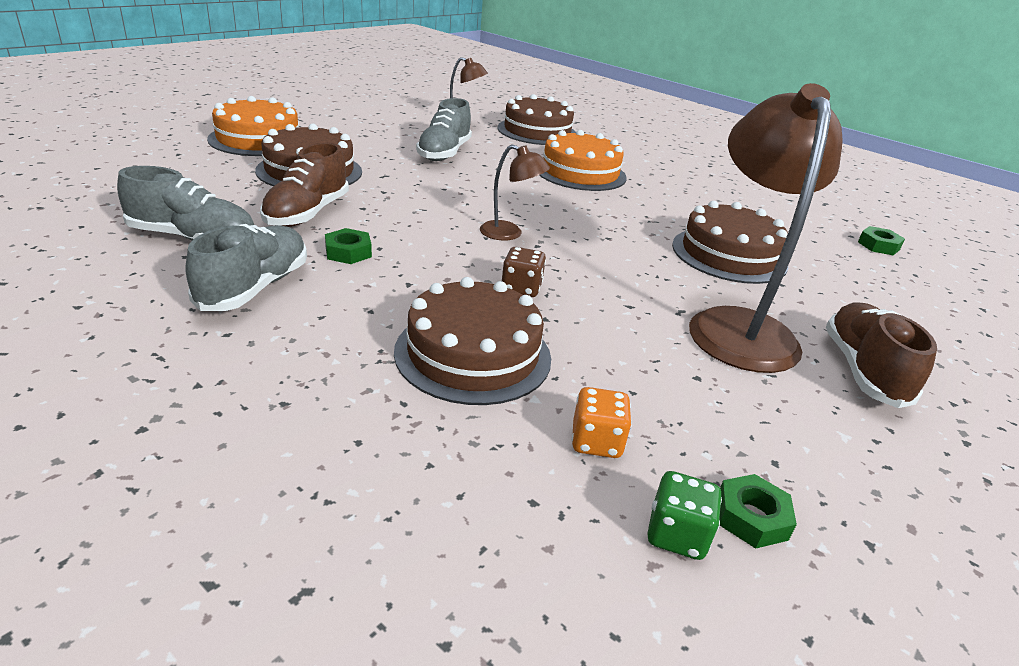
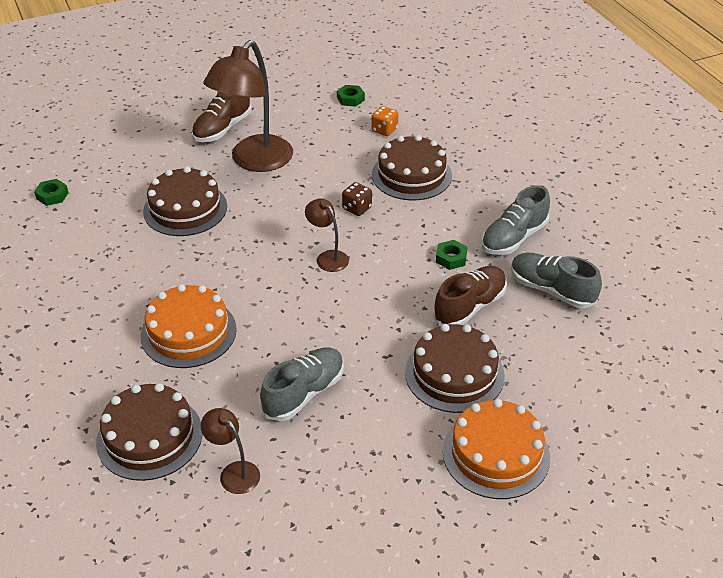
camera: 150 degrees left, 10 degrees up
green dice [647,471,722,560] -> none

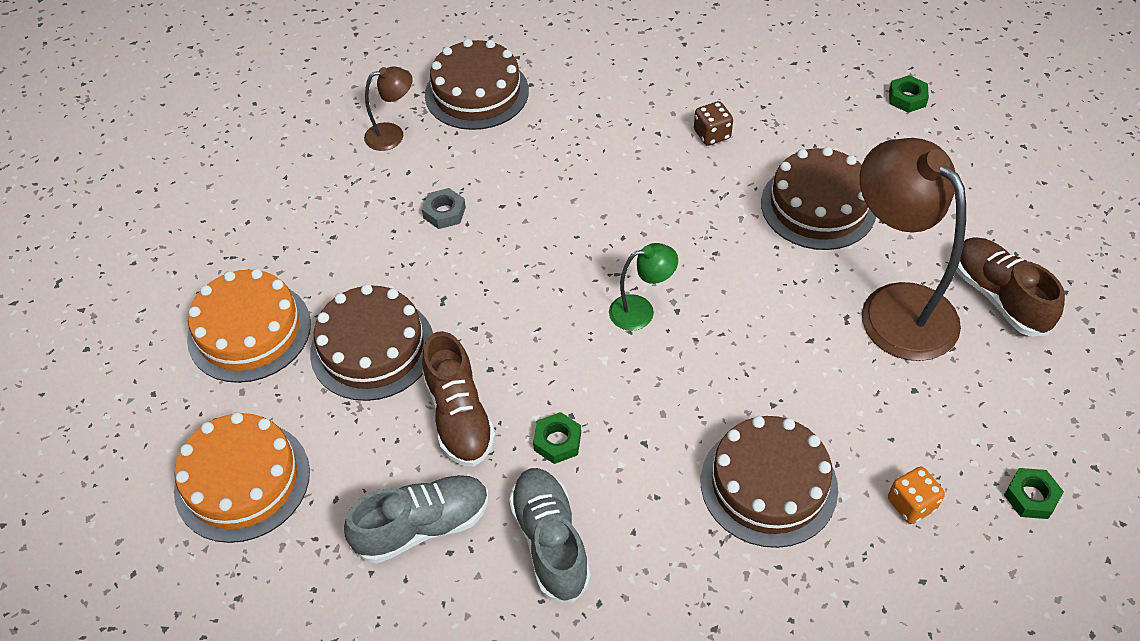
camera: 120 degrees right, 10 degrees up
orange cake [141,284,237,368] -> orange cake moved to [174,412,310,543]
grey shoe [260,348,344,421] -> grey nut [422,188,466,229]
brown lamp [305,198,349,272] -> green lamp [609,243,678,331]
brown dice [342,182,372,216] -> brown dice moved to [694,101,733,146]

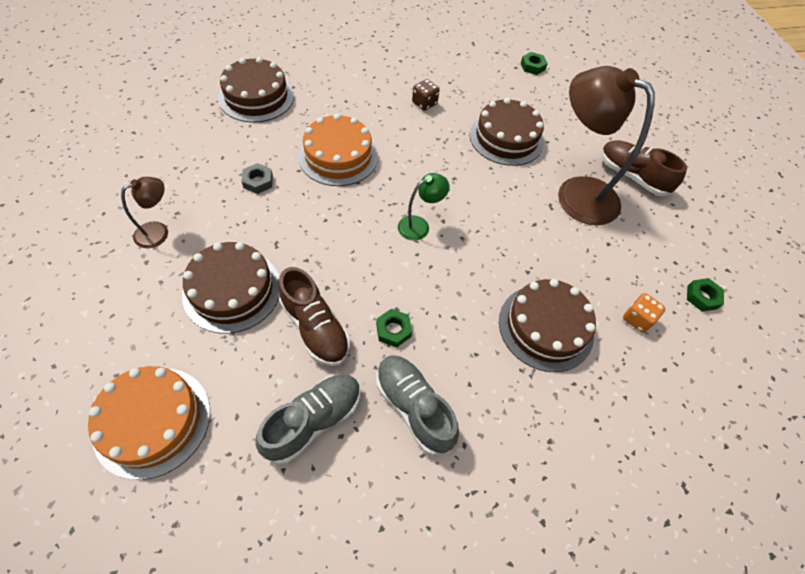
camera: 25 degrees left, 5 degrees up
orange cake [187,269,311,383] -> orange cake moved to [298,114,378,186]
brown lamp [364,66,413,151] -> brown lamp moved to [121,177,168,248]

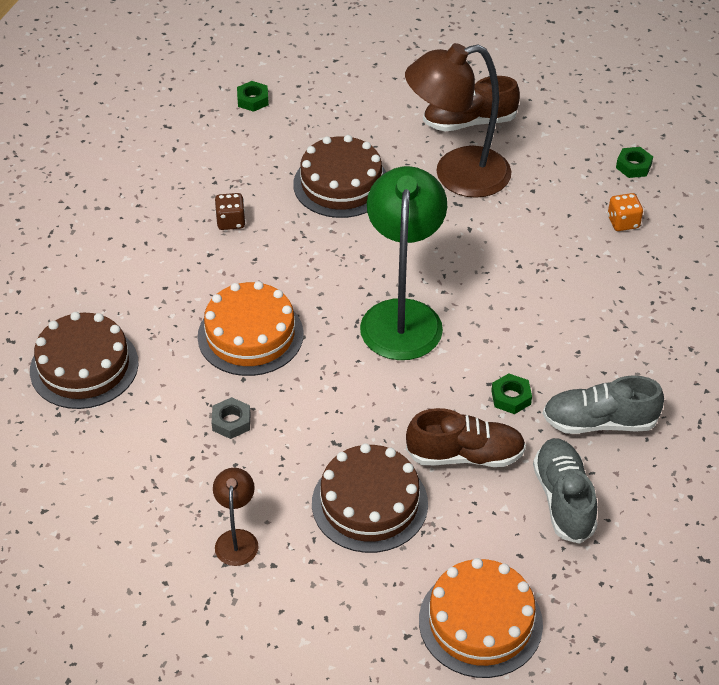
camera: 50 degrees left, 10 degrees down
green lamp [398,173,449,241] -> green lamp [360,166,447,360], size x2.13
brown cake [499,279,596,372] -> none

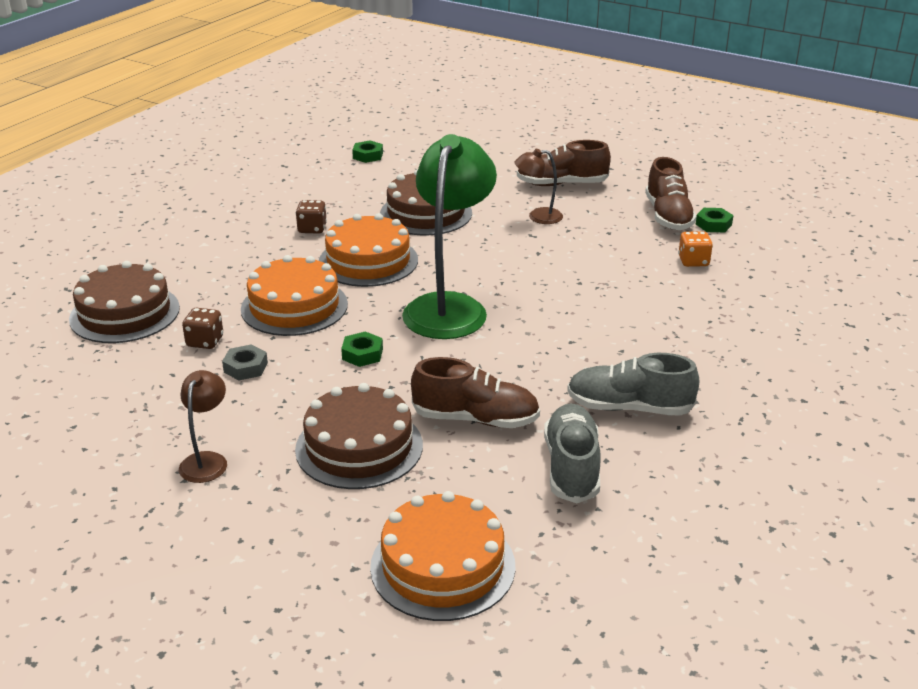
camera: 10 degrees right, 15 degrees down
brown lamp [405,43,511,198] -> brown lamp [515,149,563,224], size x0.47
green nut [491,373,532,414] -> green nut moved to [341,331,383,367]
none -> brown dice [182,308,223,349]
none -> orange cake [319,213,418,287]
none -> brown shoe [645,157,697,230]

